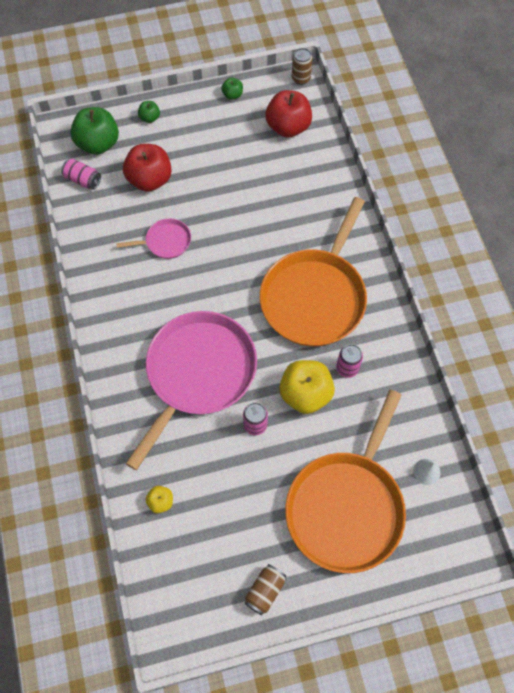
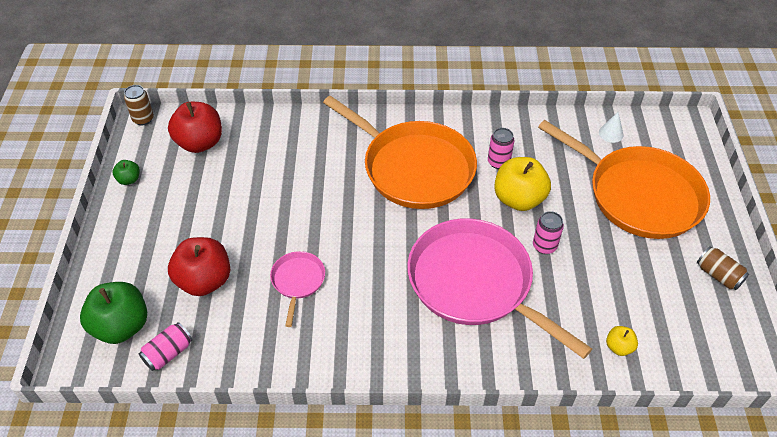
camera: 75 degrees left, 15 degrees down
green apple [138,101,160,123] -> none

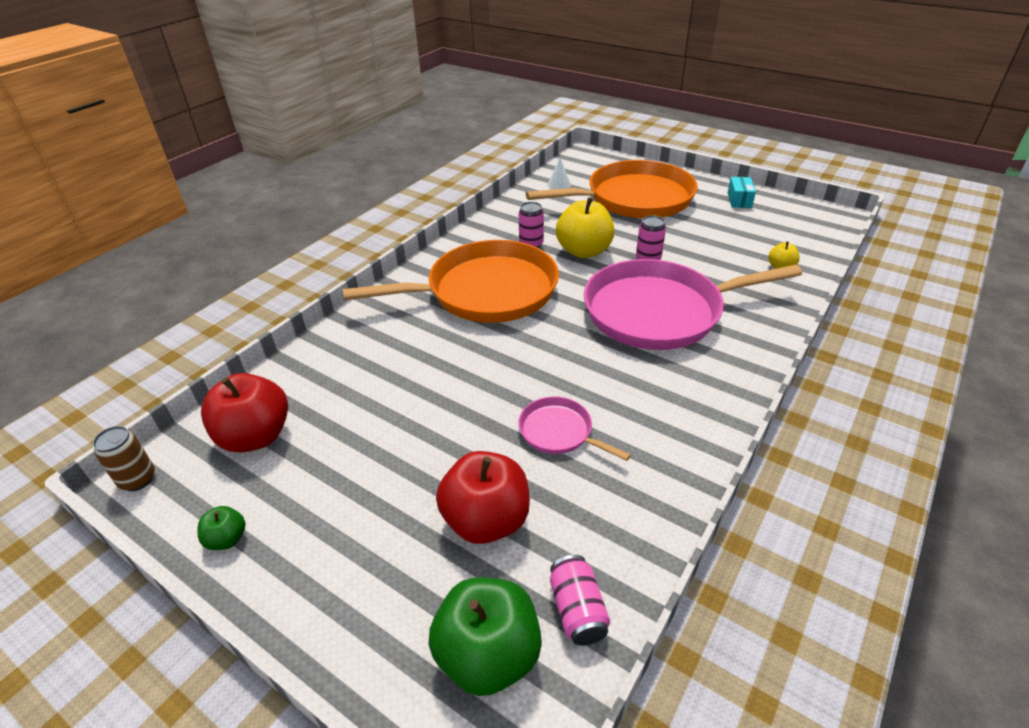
camera: 55 degrees left, 10 degrees down
brown can [697,246,749,290] -> turquoise box [728,177,756,208]

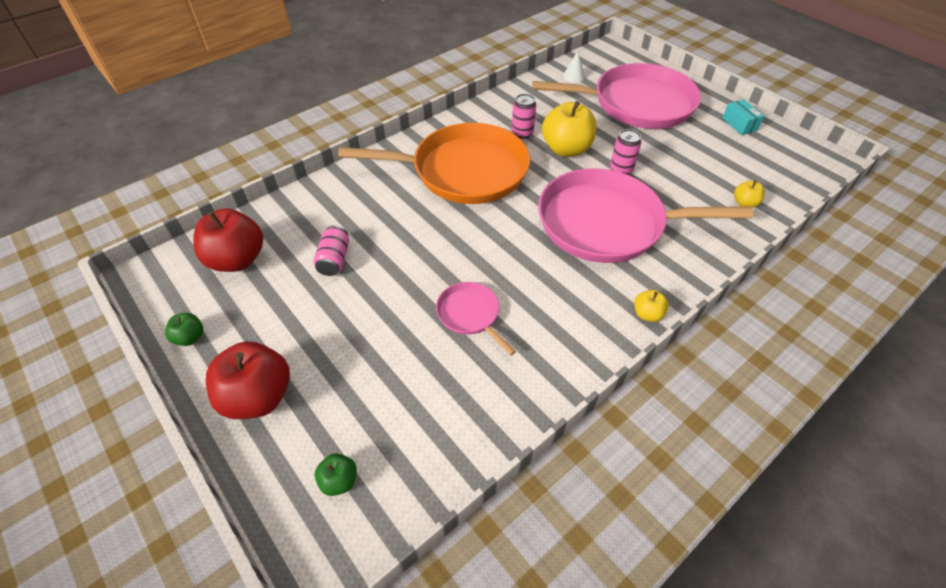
camera: 15 degrees right, 10 degrees up
brown can [93,426,155,491] -> none
green apple [428,577,542,696] -> green apple [315,453,357,496], size x0.48
red apple [436,451,530,544] -> red apple moved to [206,341,290,419]
orange pan [526,160,698,218] -> pink pan [532,63,701,129]
pink can [550,555,610,645] -> pink can moved to [313,225,349,276]
turquoise box [728,177,756,208] -> turquoise box turned 45 degrees counterclockwise [722,99,764,135]
none -> yellow apple [634,290,669,322]

